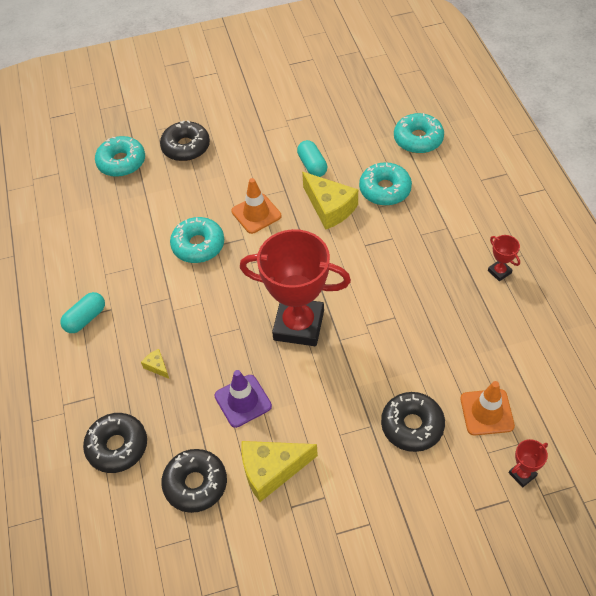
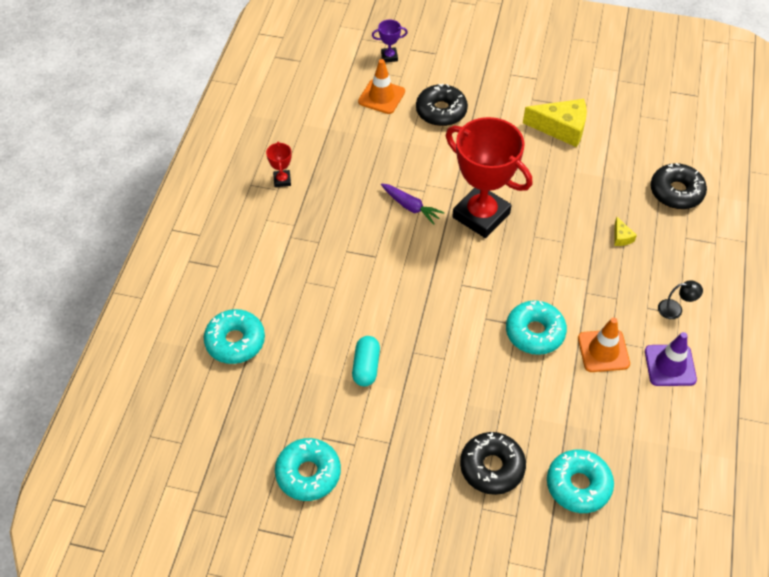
camera: 155 degrees left, 0 degrees up
turquoise capsule [60,292,105,333] -> black lamp [658,280,703,319]
black donut [161,449,227,513] -> none
purple traffic cone [215,370,272,428] -> purple traffic cone moved to [645,332,697,386]
orange traffic cone [231,178,281,234] -> orange traffic cone moved to [578,317,630,372]
yellow cheese [302,172,358,230] -> none
turquoise donut [359,162,412,206] -> turquoise donut moved to [275,438,341,501]
red trophy [509,439,548,487] -> purple trophy [372,20,408,63]
none -> purple carrot [381,183,445,225]

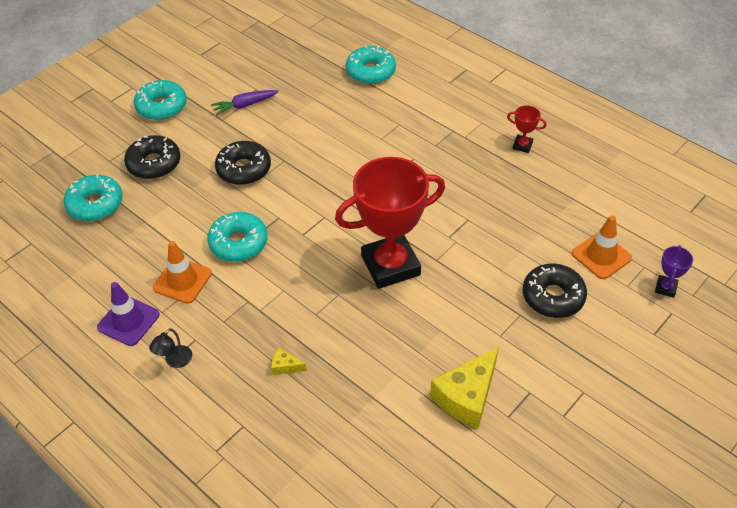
camera: 120 degrees right, 5 degrees down
turquoise donut [275,438,341,501] -> turquoise donut moved to [134,80,187,120]
turquoise capsule [352,336,380,386] -> none
purple carrot [381,183,445,225] -> purple carrot moved to [211,90,279,116]
black donut [650,163,707,209] -> black donut moved to [215,141,271,185]

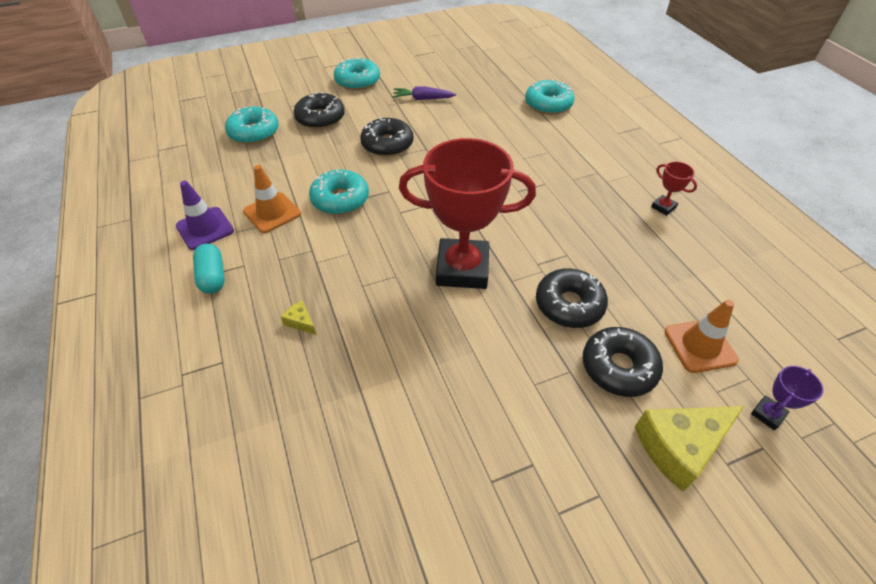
camera: 25 degrees right, 0 degrees up
black lamp [149,328,192,368] -> turquoise capsule [193,244,225,294]
yellow cheese [430,347,499,429] -> yellow cheese moved to [635,406,744,492]
none -> black donut [536,268,608,328]

